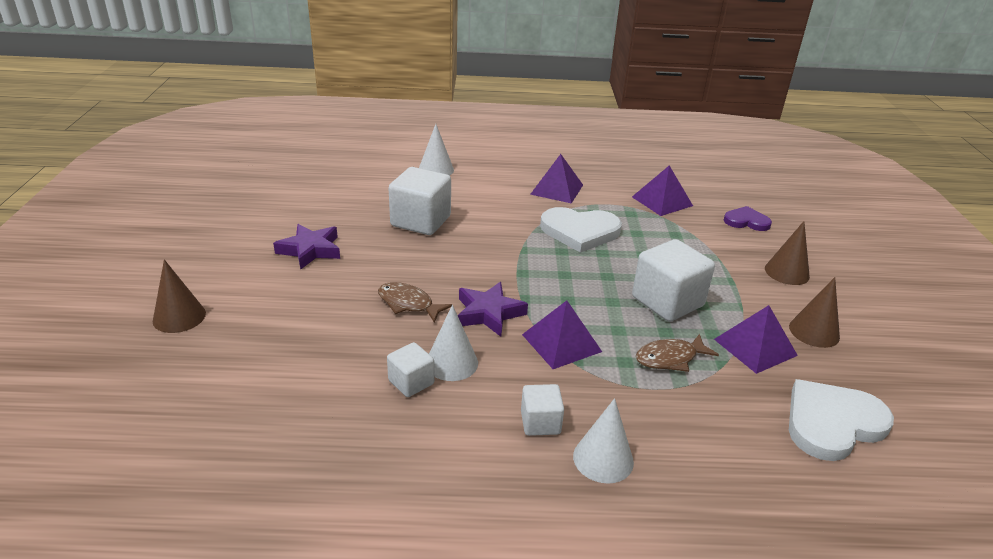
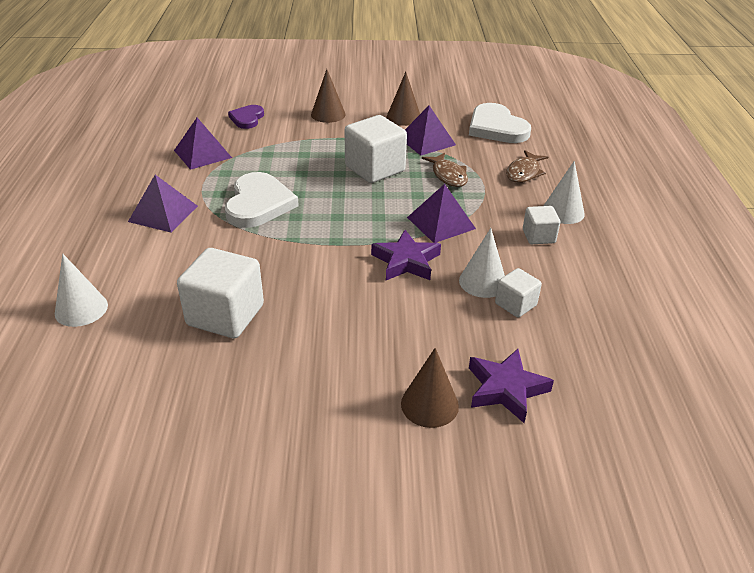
camera: 90 degrees left, 5 degrees up
brown cone [153,259,206,333] -> brown cone moved to [401,348,459,428]
purple star [273,224,340,269] -> purple star moved to [469,349,554,423]
brown fish [378,282,453,323] -> brown fish moved to [506,150,548,183]

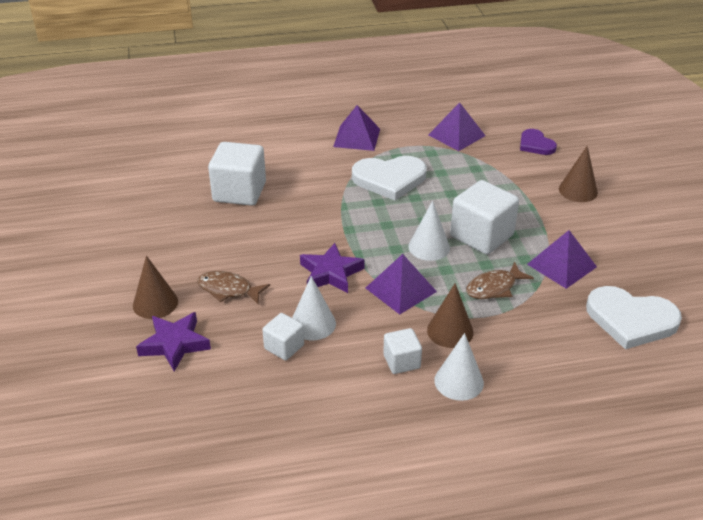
camera: 80 degrees right, 0 degrees up
white cone [55,254,108,327] -> white cone moved to [408,201,450,261]
purple heart [228,105,264,129] -> purple heart turned 120 degrees counterclockwise [520,129,557,155]
brown cone [387,72,420,126] -> brown cone moved to [427,284,474,348]
white heart [469,103,531,143] -> white heart turned 120 degrees counterclockwise [586,286,682,349]
brown fish [506,150,548,183] -> brown fish moved to [197,271,270,304]

